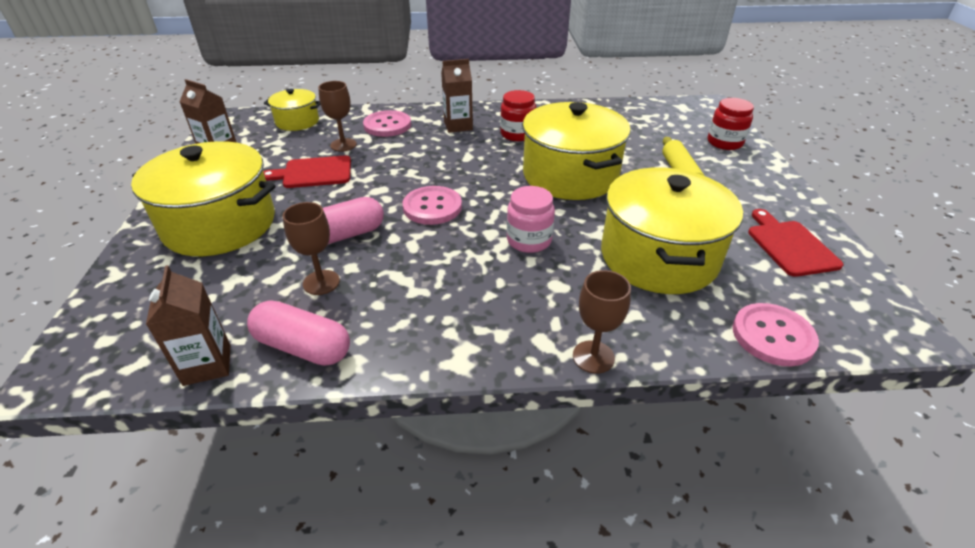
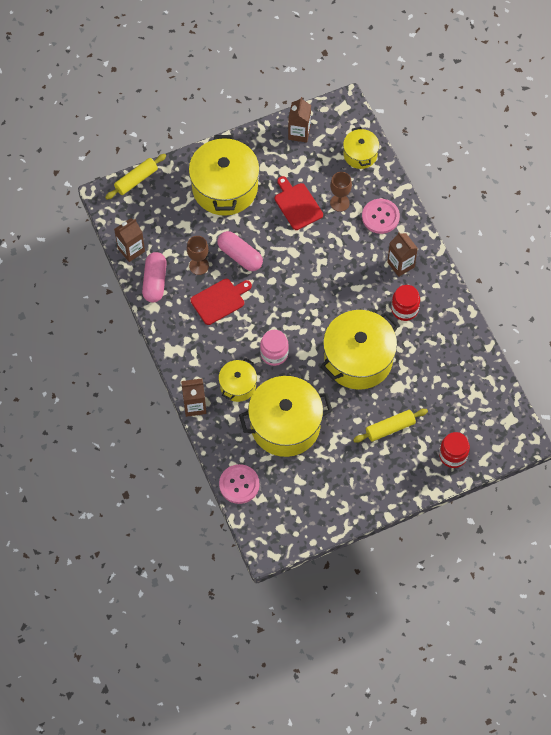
camera: 70 degrees right, 25 degrees up
pink button [403,186,462,225] -> none
brown goblet [573,270,631,374] -> brown carton [181,378,206,417]
red cutting board [748,209,843,277] -> red cutting board moved to [190,279,252,325]
none -> yellow rolling pin [105,154,166,200]
none -> yellow pot [219,358,257,402]

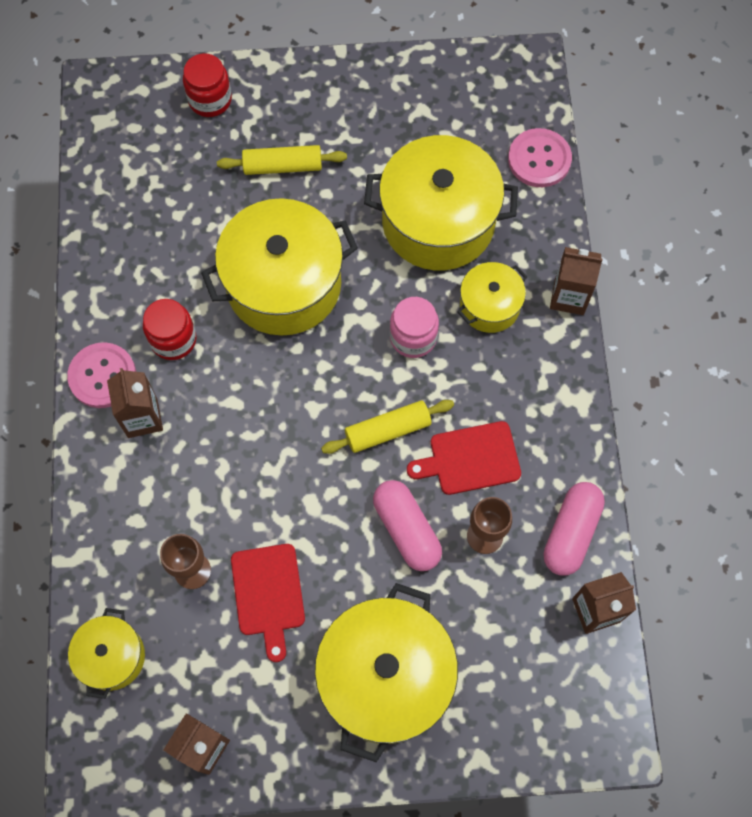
camera: 160 degrees left, 5 degrees up
yellow rolling pin [105,154,166,200] -> yellow rolling pin moved to [321,400,454,454]
pink button [362,199,400,234] -> pink button moved to [67,342,136,408]

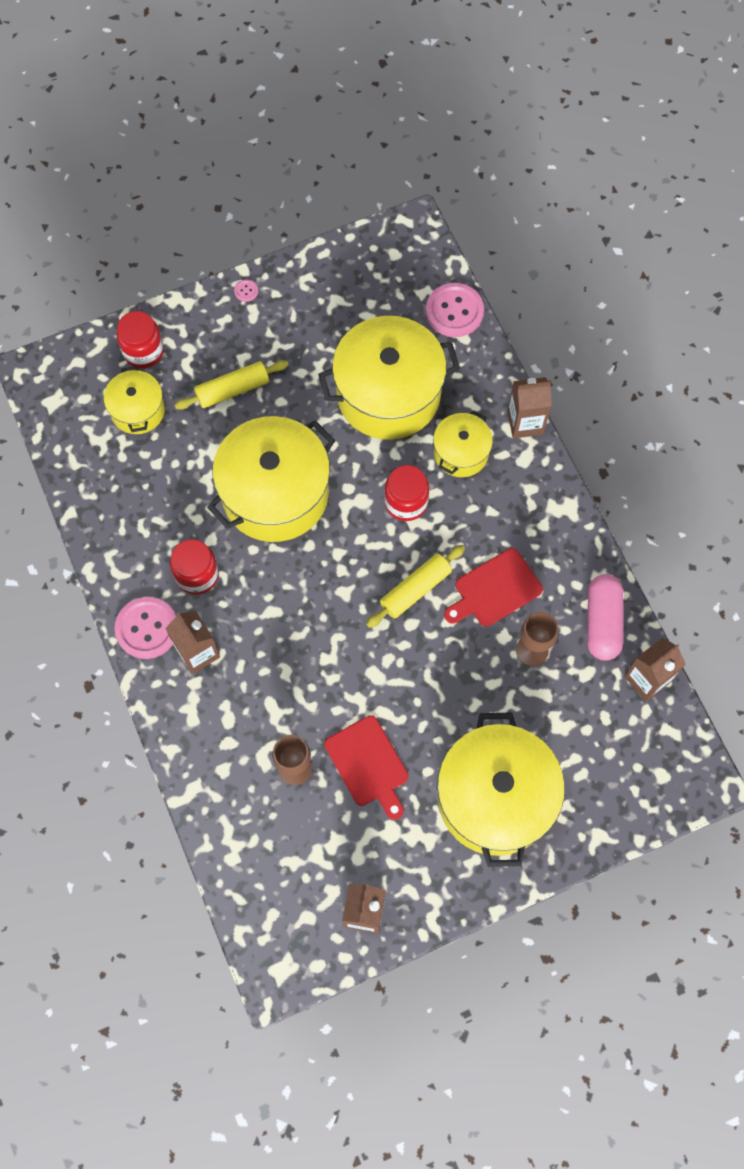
camera: 20 degrees left, 0 degrees up
yellow pot [68,608,145,699] -> yellow pot moved to [104,366,165,434]
pink capsule [373,480,442,571] -> none
pink jar [390,297,439,358] -> red jar [384,465,429,521]
none -> pink button [234,280,258,302]

